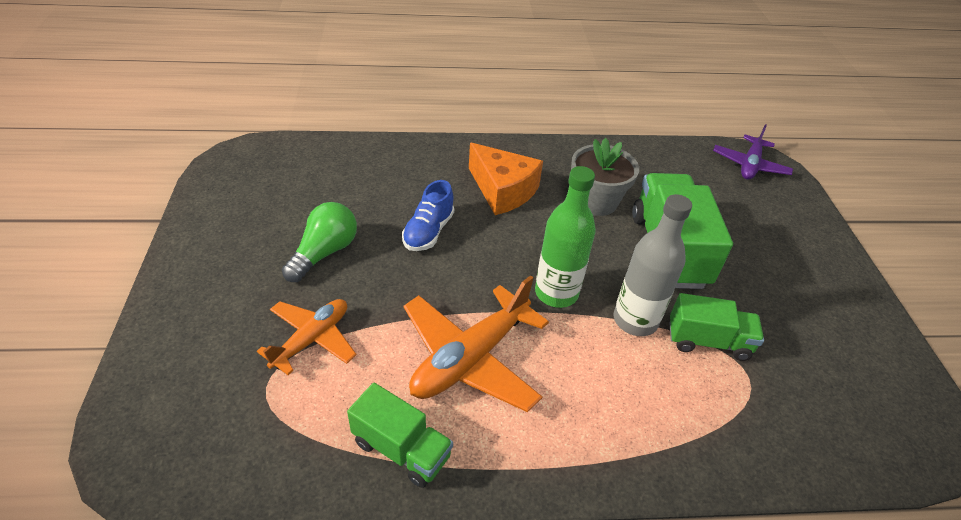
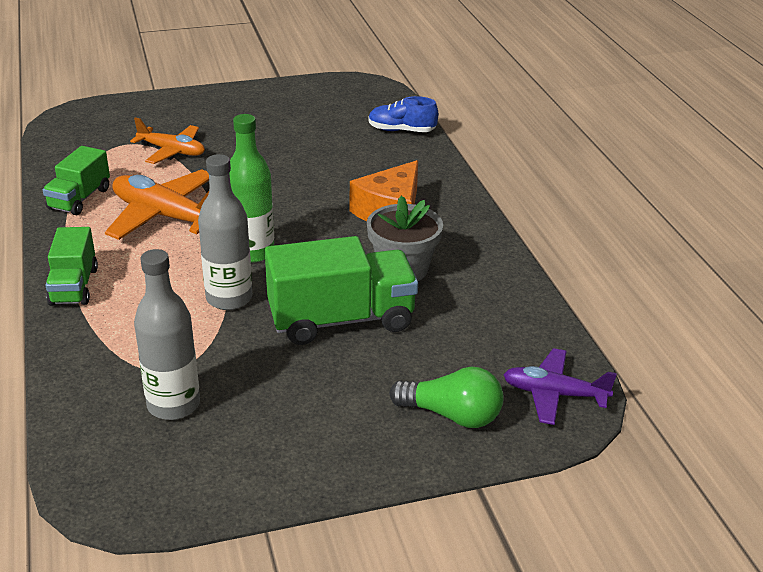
camera: 80 degrees right, 10 degrees down
green light bulb [282,202,357,282] -> green light bulb moved to [389,367,504,428]
blue shoe [402,180,454,251] -> blue shoe moved to [368,96,438,132]
green truck [669,293,764,361] -> green truck moved to [45,227,98,306]
none -> grey bottle [134,249,200,420]

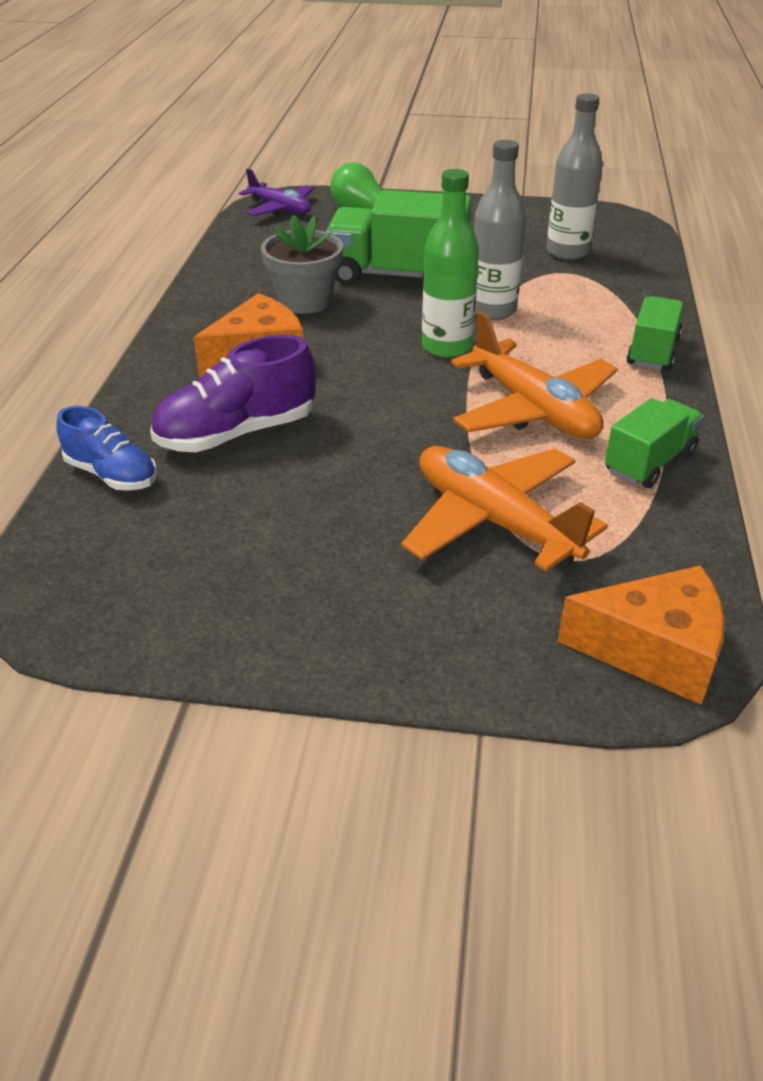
camera: 155 degrees left, 5 degrees up
orange plane [130,117,205,164] -> orange plane [402,446,608,572], size x1.58
none -> purple shoe [150,335,316,452]
none -> orange cheese [558,565,725,705]

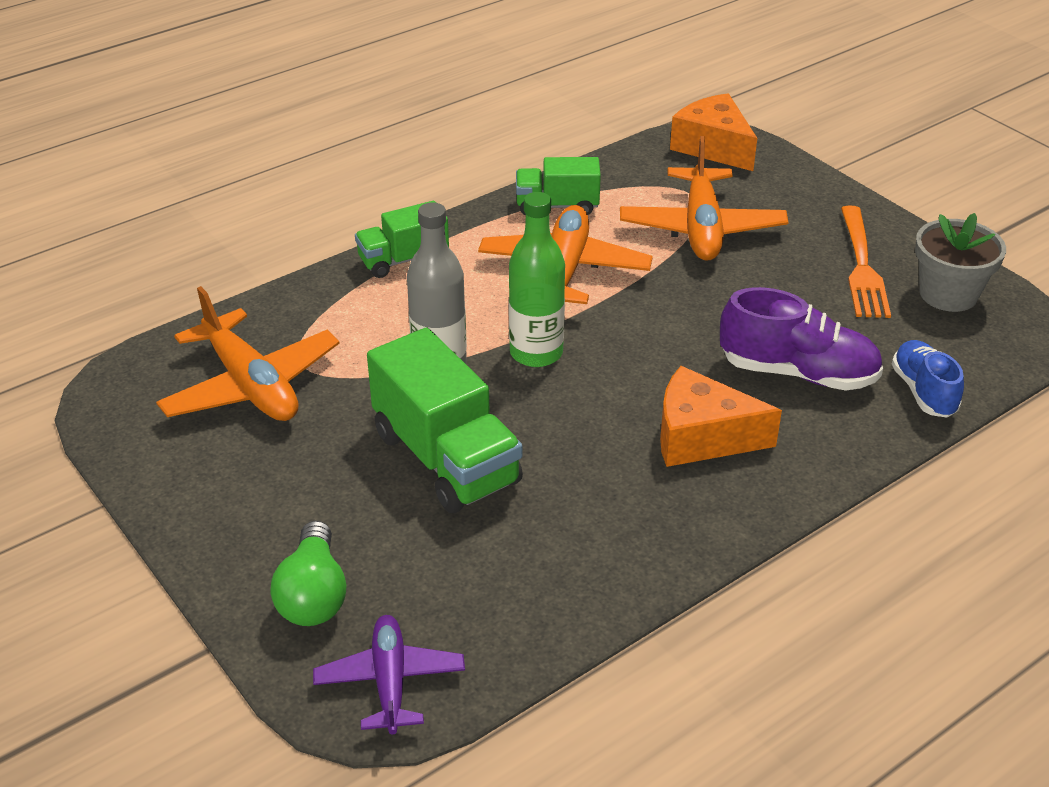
camera: 135 degrees left, 0 degrees up
grey flower pot [261,215,343,314] -> grey flower pot moved to [915,213,1006,312]
grey bottle [546,93,603,260] -> orange plane [156,286,340,421]
none -> orange fork [841,206,891,318]

